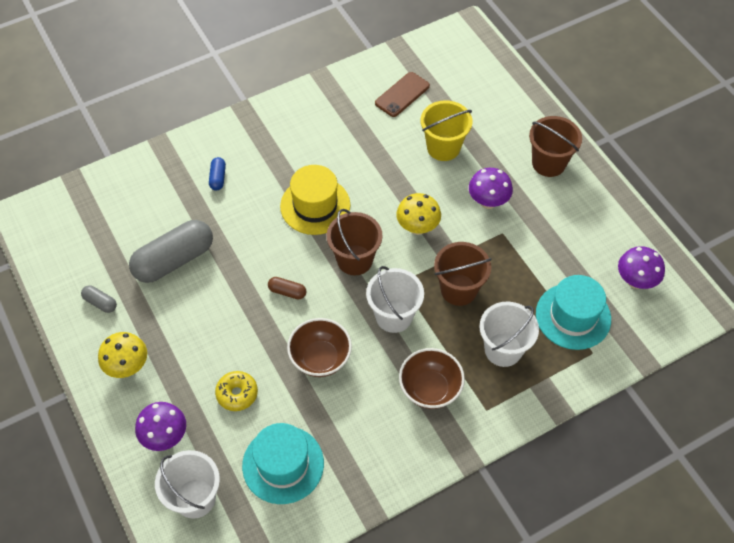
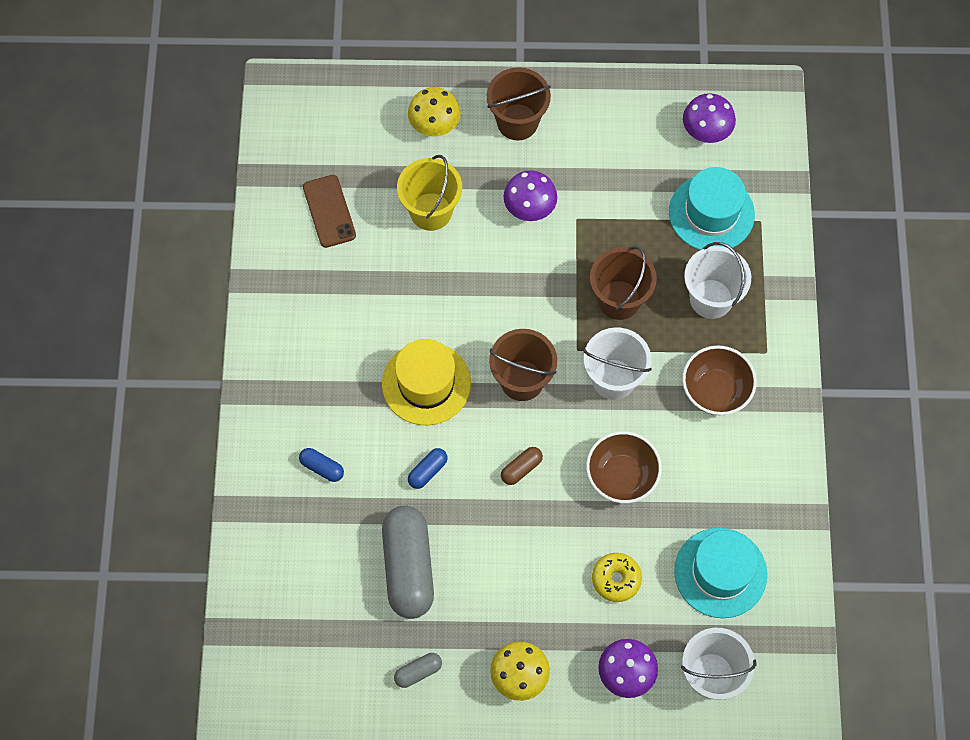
camera: 60 degrees left, 10 degrees up
yellow mushroom [396,193,441,235] -> yellow mushroom moved to [408,87,461,136]
none -> blue capsule [408,448,448,489]

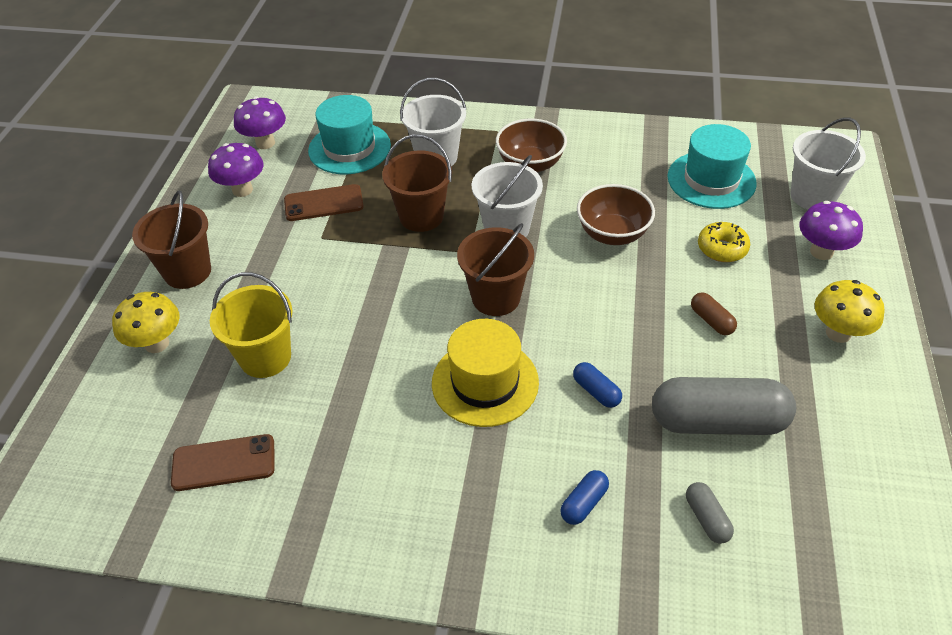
camera: 80 degrees left, 20 degrees down
grey capsule [394,653,442,688] -> grey capsule moved to [686,482,734,544]
brown capsule [501,447,543,485] -> brown capsule moved to [691,292,737,335]
purple mushroom [504,170,557,221] -> purple mushroom moved to [208,143,263,197]
none -> brown phone [284,184,364,221]

